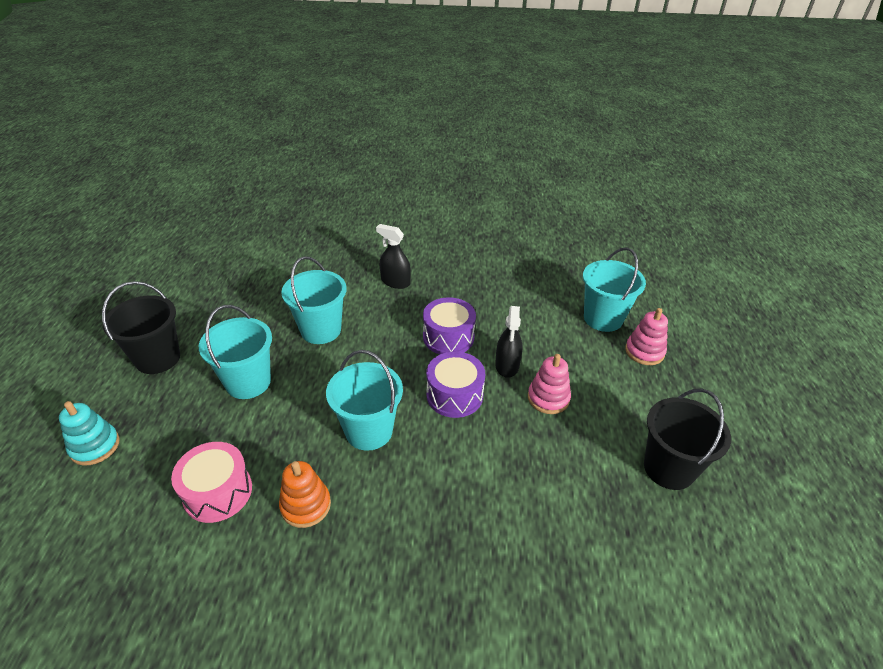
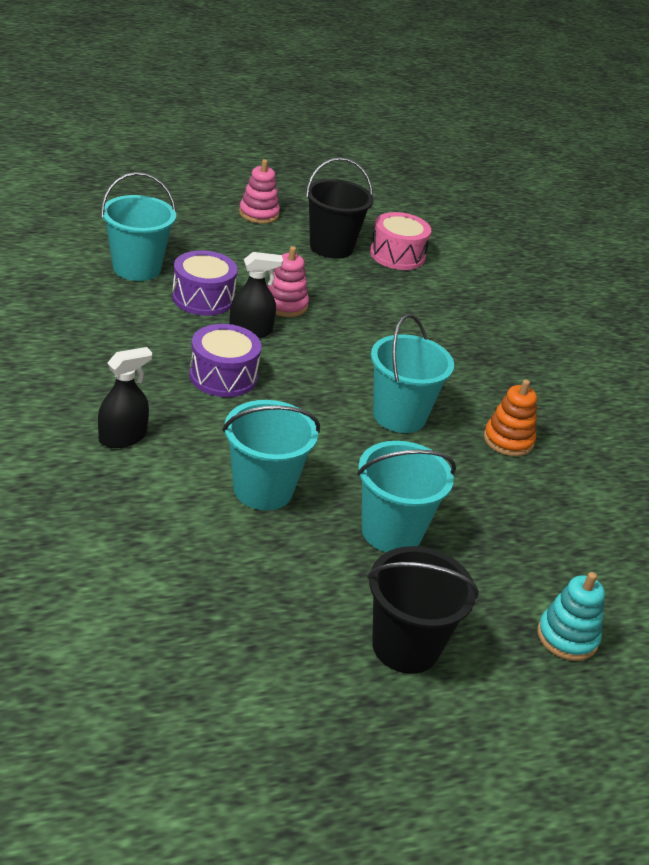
camera: 115 degrees left, 5 degrees down
pink drum [171,442,252,523] -> pink drum moved to [370,212,431,270]
black spray bottle [376,224,411,289] -> black spray bottle turned 135 degrees counterclockwise [98,347,152,448]
purple drum [426,351,485,418] -> purple drum moved to [172,250,238,316]
pink stacking toy [625,308,668,365] -> pink stacking toy moved to [239,159,280,224]

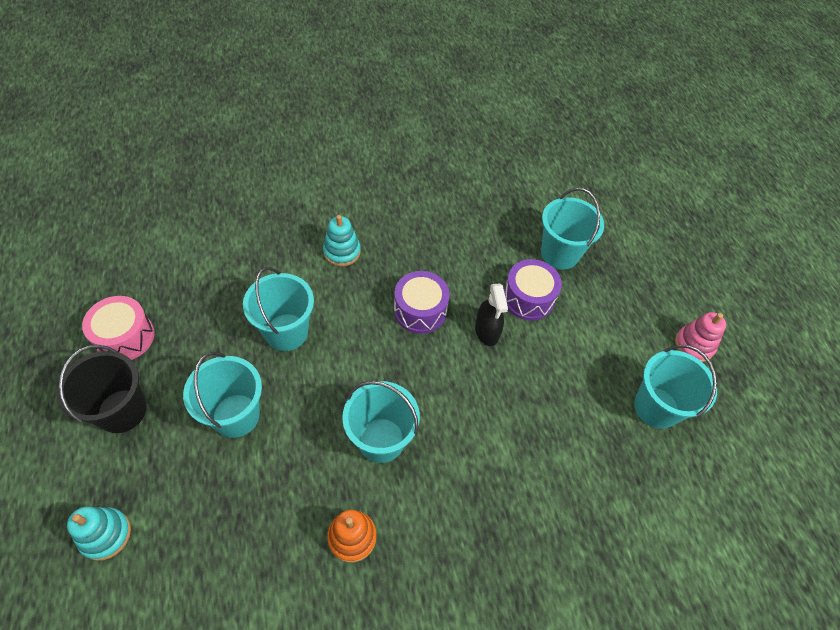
camera: 95 degrees right, 20 degrees up
black spray bottle [98,347,152,448] -> turquoise stacking toy [323,215,361,266]
pink stacking toy [267,246,309,317] -> none
black bucket [306,157,374,259] -> turquoise bucket [634,345,717,429]
pink drum [370,212,431,270] -> pink drum moved to [82,296,155,360]

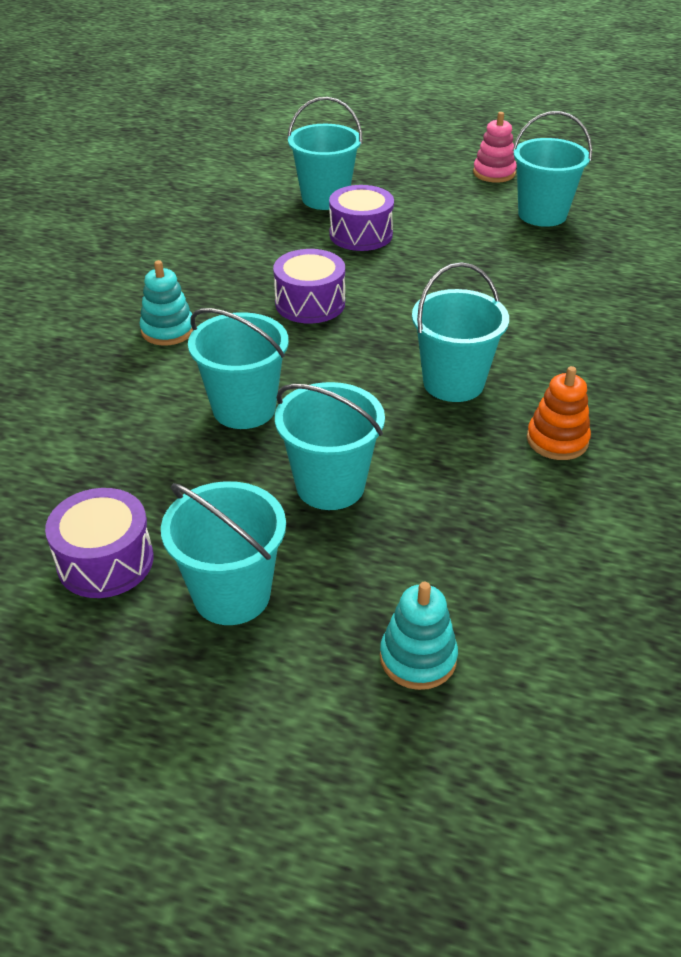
camera: 55 degrees left, 15 degrees down
black bucket [57,345,147,433] -> turquoise bucket [161,481,286,625]
pink drum [82,296,155,360] -> purple drum [45,488,154,598]
black spray bottle [475,283,508,346] -> none

